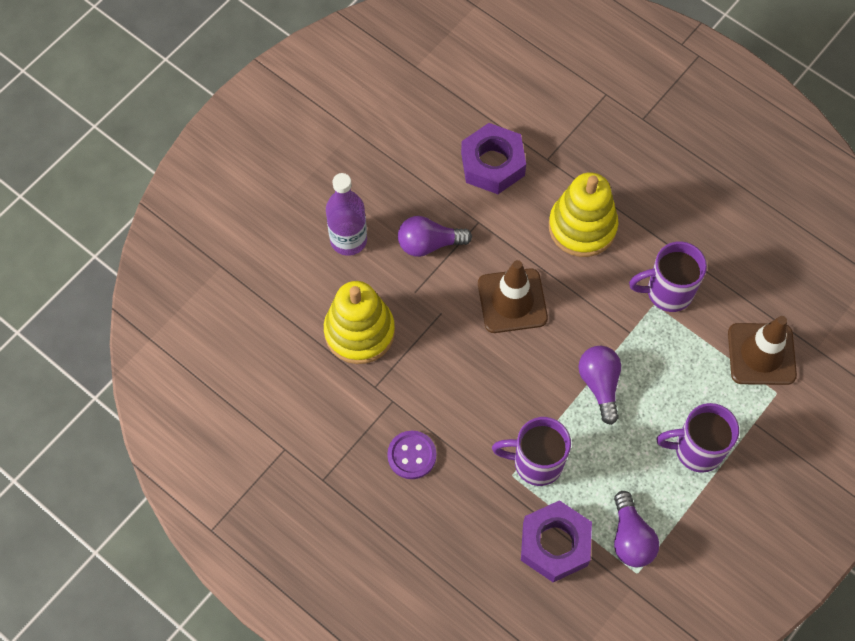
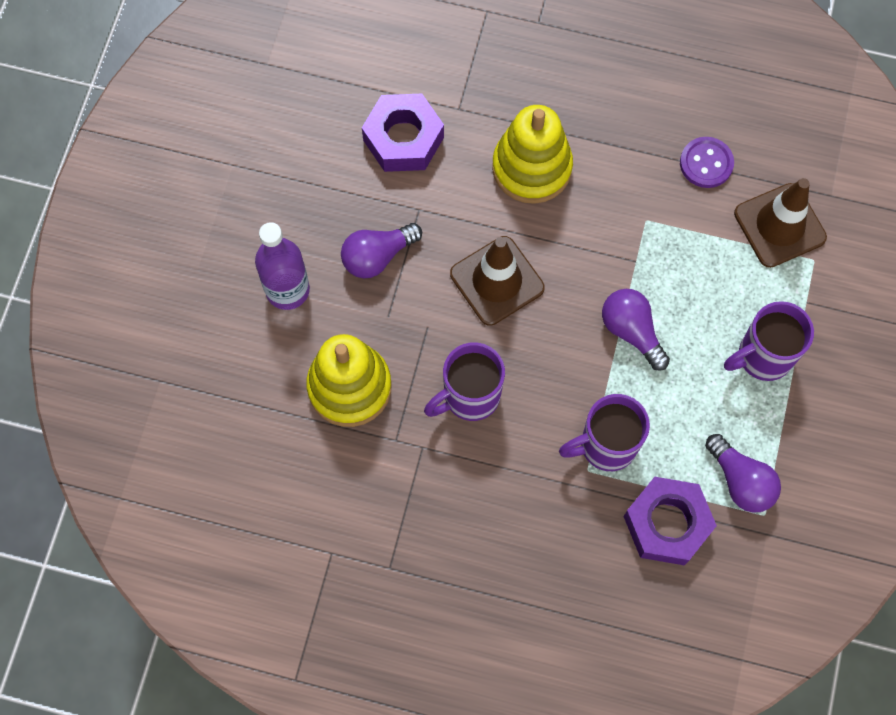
camera: 25 degrees left, 5 degrees up
purple button [387,431,436,479] -> purple button moved to [680,137,734,188]
purple mug [629,241,707,312] -> purple mug moved to [424,342,505,421]

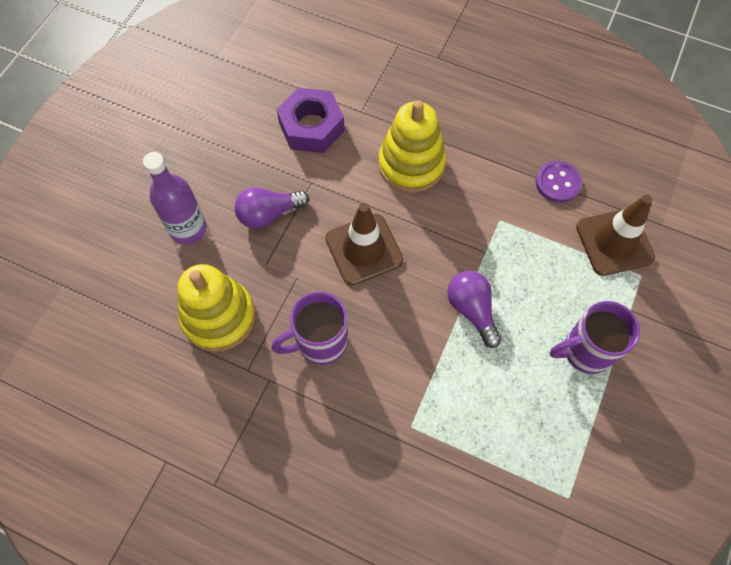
camera: 10 degrees right, 5 degrees down
purple mug [559,394,650,471] -> none
purple nut [623,477,717,566] -> none
purple light bulb [705,434,781,513] -> none

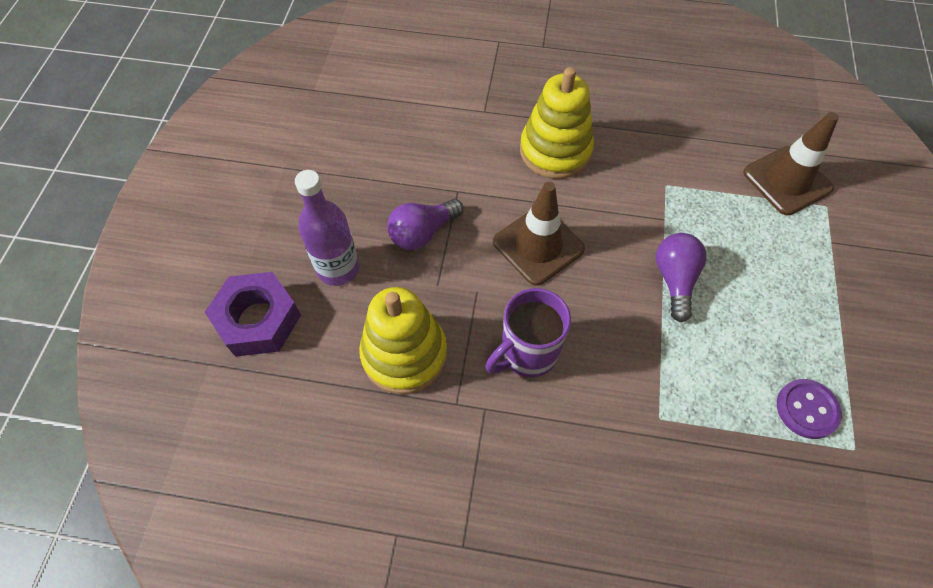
camera: 15 degrees left, 5 degrees down
purple nut [277,88,345,153] -> purple nut moved to [205,272,301,357]
purple light bulb [447,271,502,348] -> purple light bulb turned 45 degrees clockwise [656,233,706,322]
purple button [536,161,582,203] -> purple button moved to [777,379,842,439]
purple mug [550,301,640,374] -> none

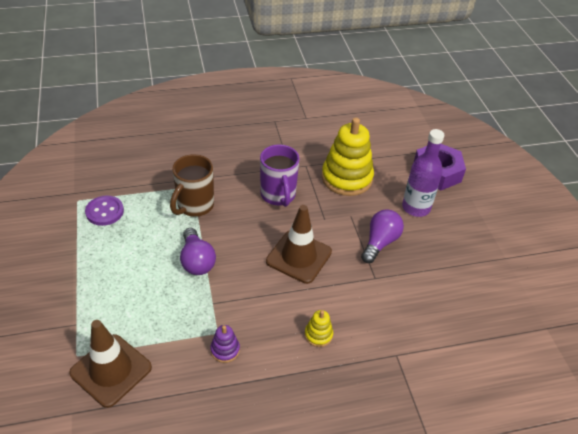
camera: 155 degrees right, 15 degrees down
purple mug [485,288,571,377] -> purple mug turned 135 degrees clockwise [260,144,300,207]
yellow stacking toy [520,67,594,179] -> yellow stacking toy [305,310,333,347], size x0.44
none -> brown mug [170,154,214,217]
none -> purple stacking toy [210,325,240,363]

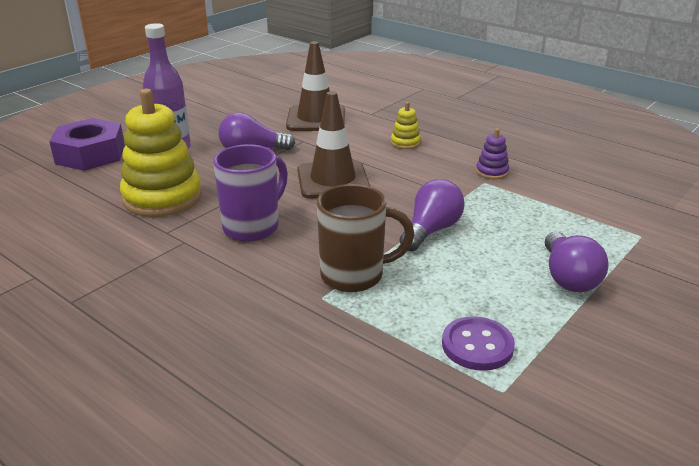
camera: 125 degrees left, 15 degrees down
brown traffic cone [69,320,152,408] -> brown traffic cone moved to [286,41,345,131]
none -> purple light bulb [545,231,608,292]

